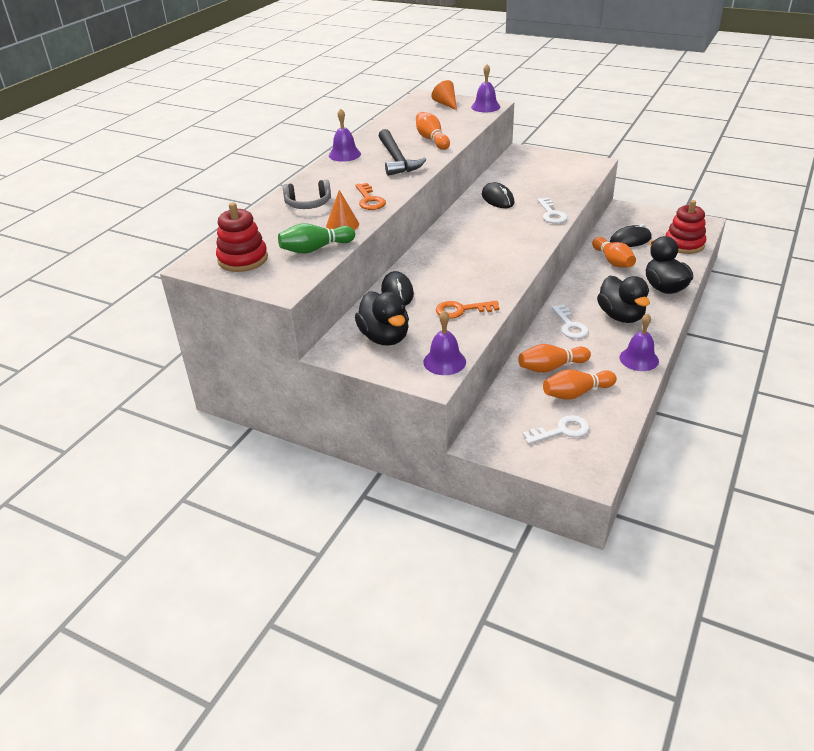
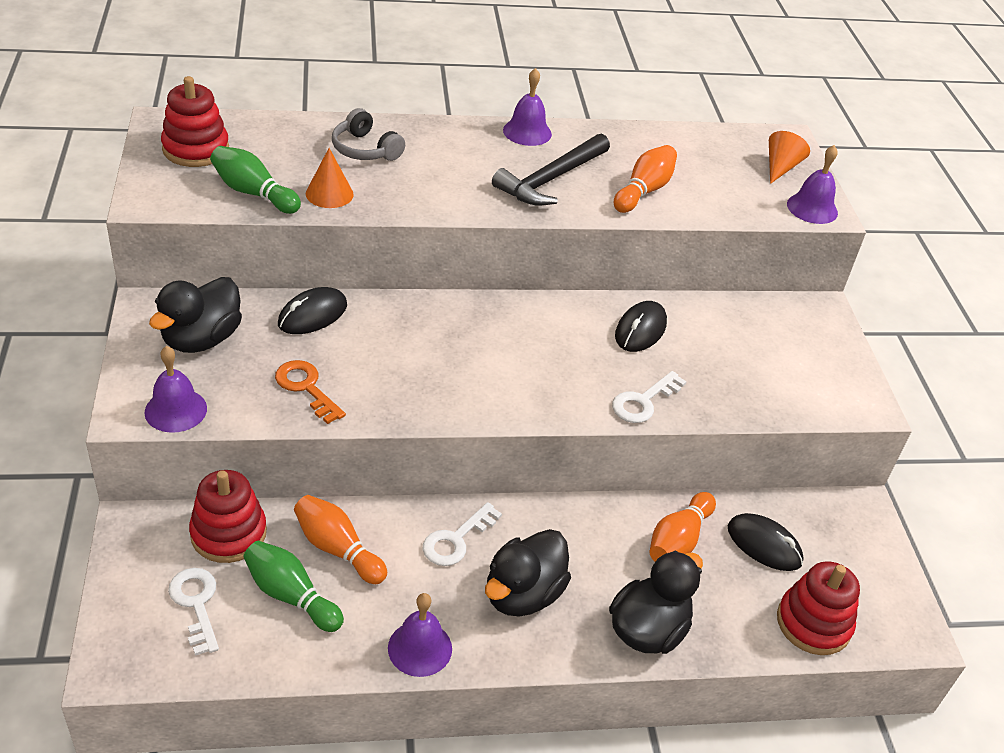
camera: 50 degrees right, 5 degrees up
orange key [355,183,386,210] -> none
white key [523,415,589,444] -> white key turned 150 degrees counterclockwise [168,568,219,656]
orange bowling pin [543,369,617,400] -> green bowling pin [243,541,344,632]
none -> red stacking toy [189,470,267,563]

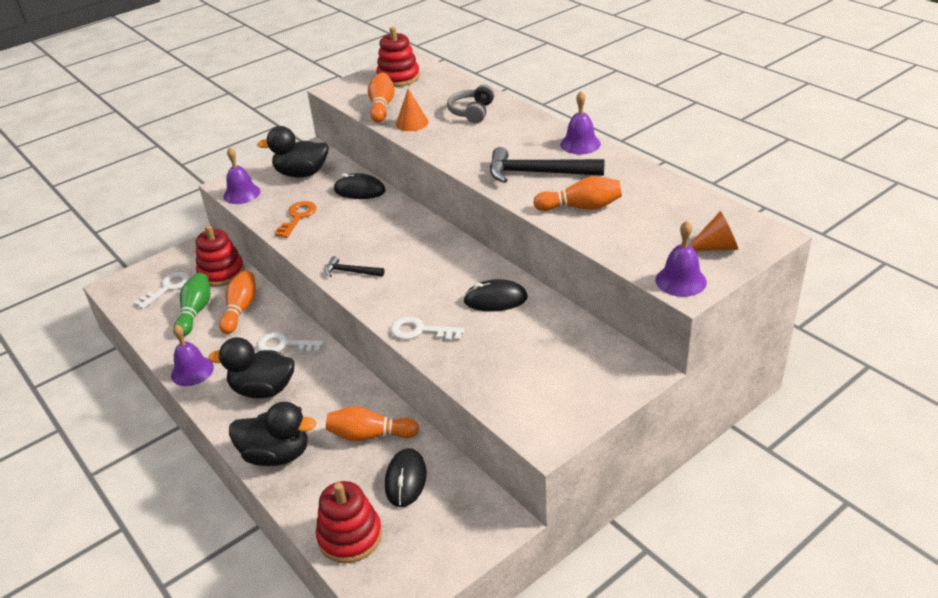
camera: 65 degrees right, 5 degrees down
green bowling pin [210,146,301,214] -> orange bowling pin [368,72,395,123]
none -> black hammer [325,256,384,277]

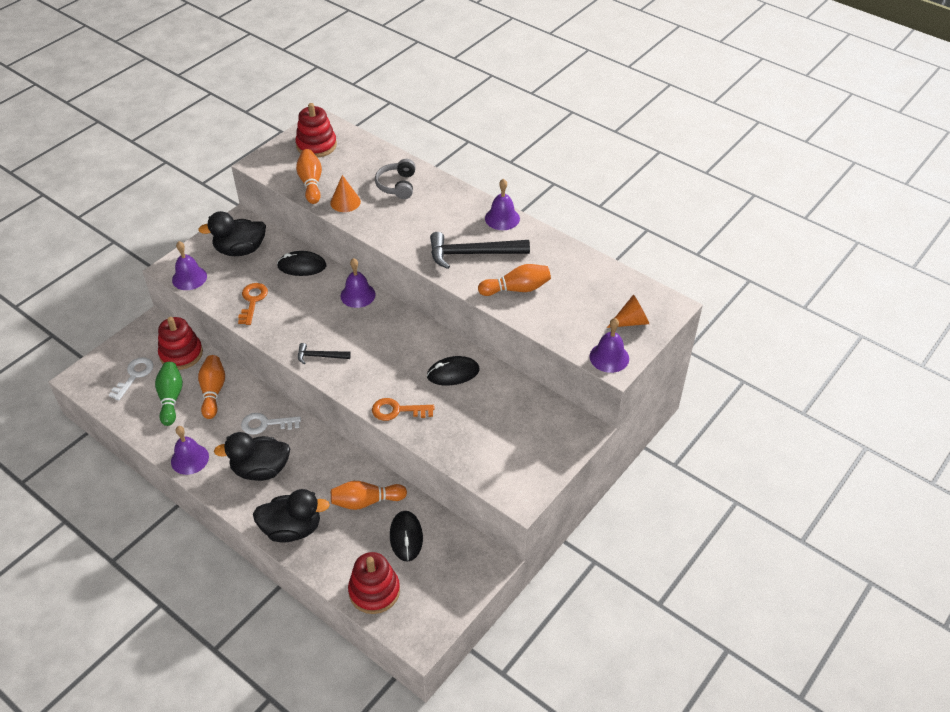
camera: 15 degrees left, 10 degrees up
white key [390,316,464,341] -> orange key [372,398,435,421]
none -> purple bell [340,258,375,308]

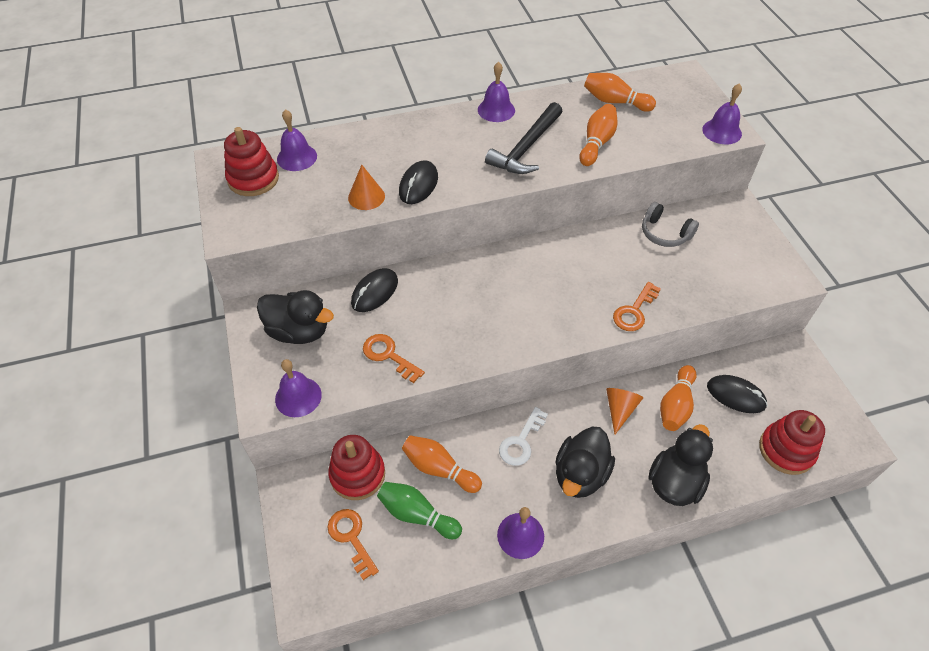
camera: 55 degrees left, 5 degrees up
white key [109,357,154,401] -> orange key [328,509,379,580]
black duck [198,211,266,256] -> black duck turned 90 degrees counterclockwise [257,290,334,344]
orange bowling pin [296,149,322,204] -> orange bowling pin moved to [584,73,656,112]
black hammer [298,343,351,364] -> none
purple bell [340,258,375,308] -> purple bell moved to [277,109,317,171]
grey headphones [375,159,416,199] -> grey headphones moved to [642,202,699,247]
black mouse [427,356,480,385] -> black mouse moved to [399,160,438,204]
orange cone [607,294,650,328] -> orange cone moved to [606,388,643,434]

